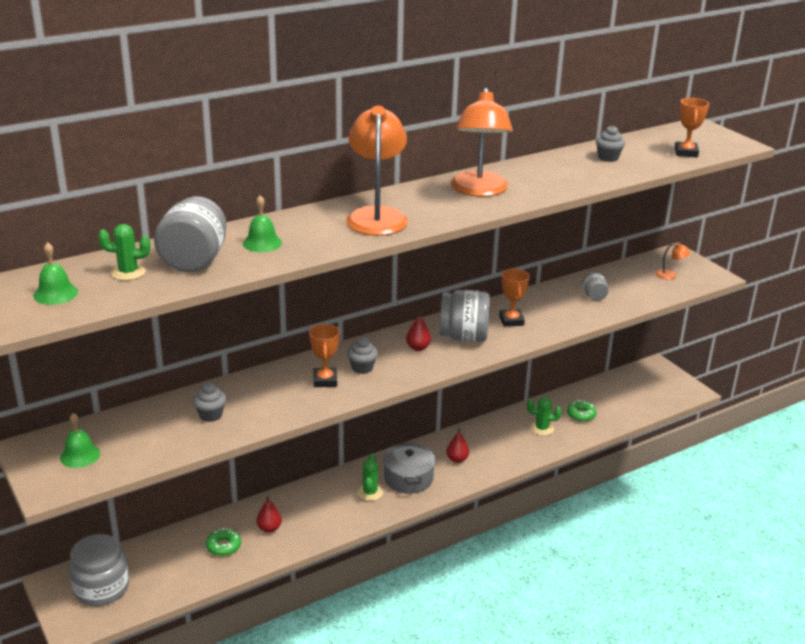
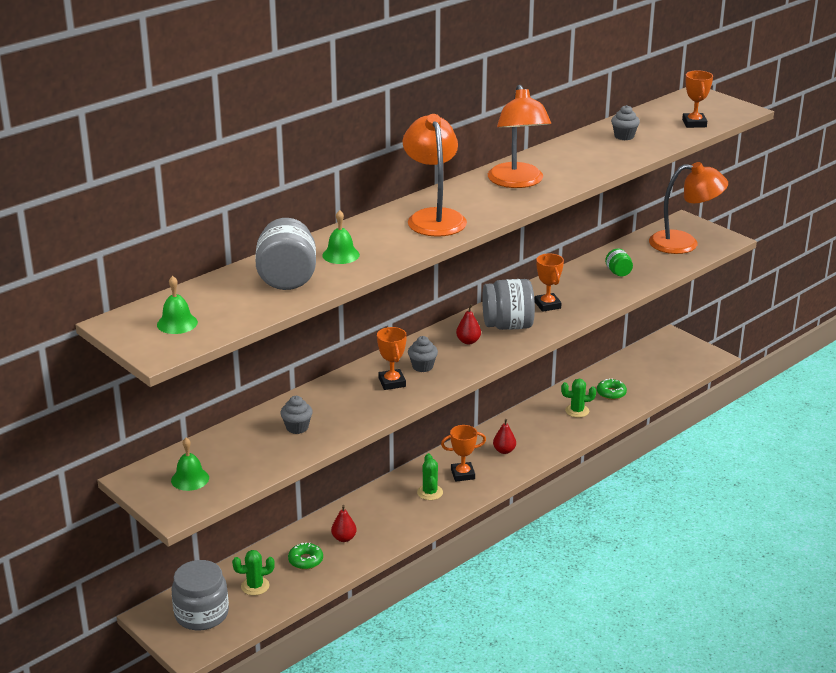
camera: 10 degrees left, 0 degrees up
green cactus [98,224,150,280] -> green cactus moved to [232,550,275,595]
grey pot [383,443,436,494] -> orange trophy [441,425,486,482]
grey jar [582,272,609,301] -> green jar [605,248,633,277]
orange lamp [656,243,691,280] -> orange lamp [649,162,728,254], size x2.42

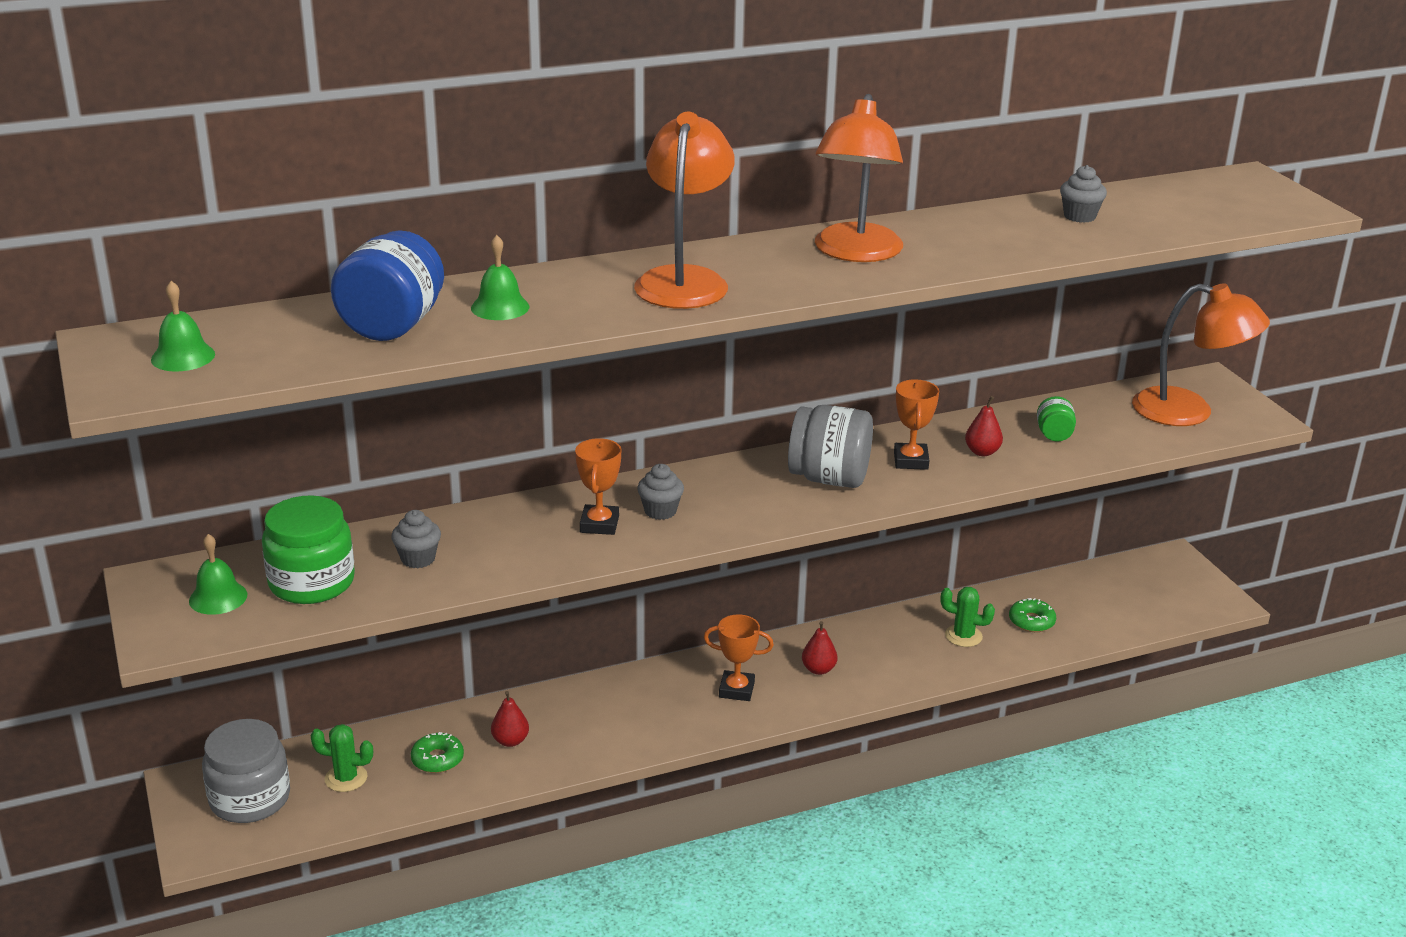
camera: 20 degrees right, 0 degrees up
grey jar [255,218,316,290] -> blue jar [331,230,444,341]
green cactus [417,453,443,500] -> none
red pear [456,304,481,344] -> red pear moved to [965,396,1003,456]
orange trophy [682,70,713,128] -> none
none -> green jar [262,495,355,604]

